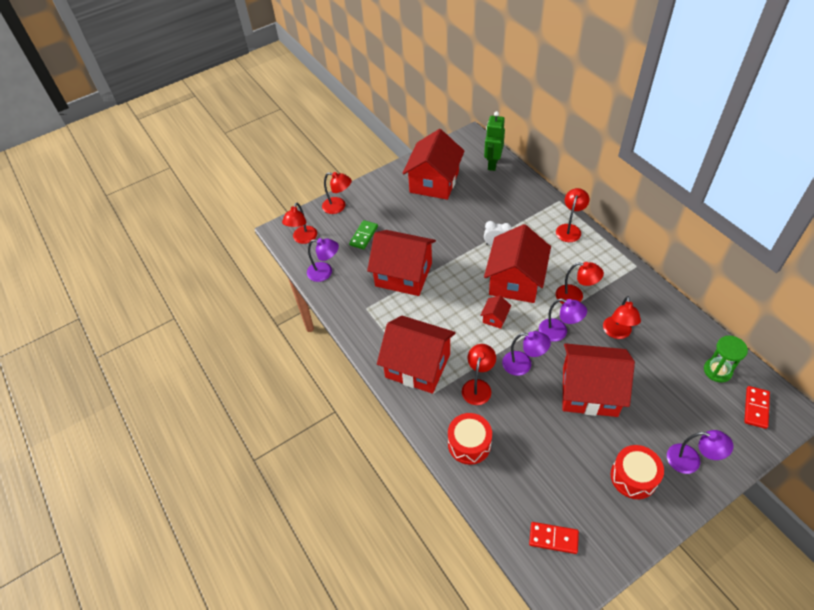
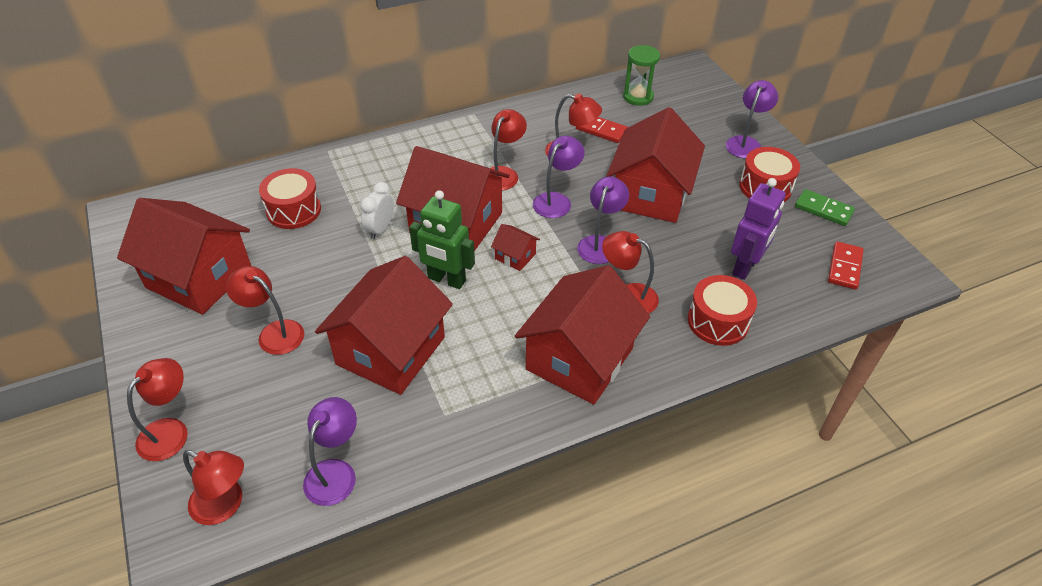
camera: 85 degrees left, 5 degrees down
green domino [349,220,378,249] -> green domino moved to [795,189,855,226]
green robot [484,111,505,171] -> green robot moved to [409,190,475,289]
red lamp [556,188,589,242] -> red lamp moved to [226,266,304,355]
red domino [744,386,770,429] -> red domino moved to [576,117,628,143]
none -> red drum [259,168,321,229]
none -> purple robot [731,178,786,280]

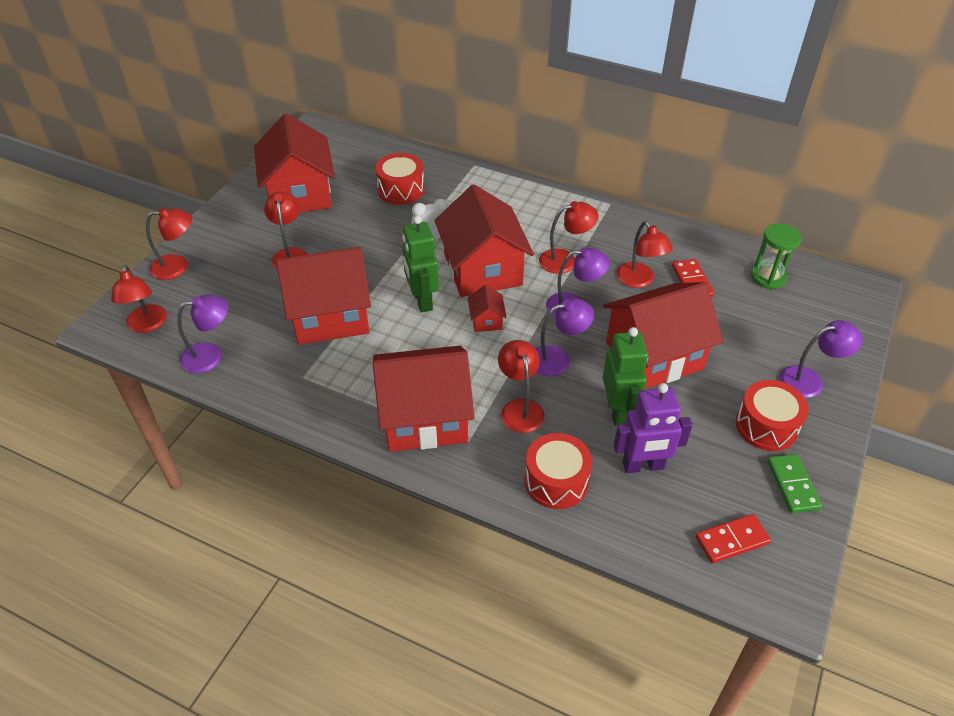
camera: 50 degrees right, 0 degrees up
none -> green robot [603,327,648,426]

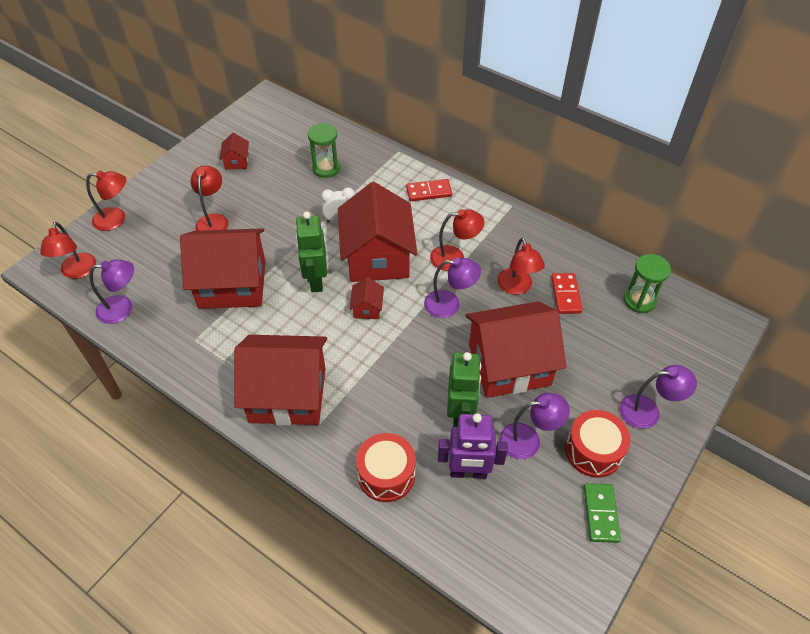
camera: 10 degrees right, 5 degrees up
red house [254,113,335,213] -> red house [219,133,249,170], size x0.41
red drum [375,153,425,205] -> green hourglass [308,123,340,178]
red lamp [498,340,545,433] -> none
purple lamp [536,298,594,376] -> purple lamp moved to [499,393,570,459]
red domino [696,514,771,563] -> red domino moved to [406,179,452,201]

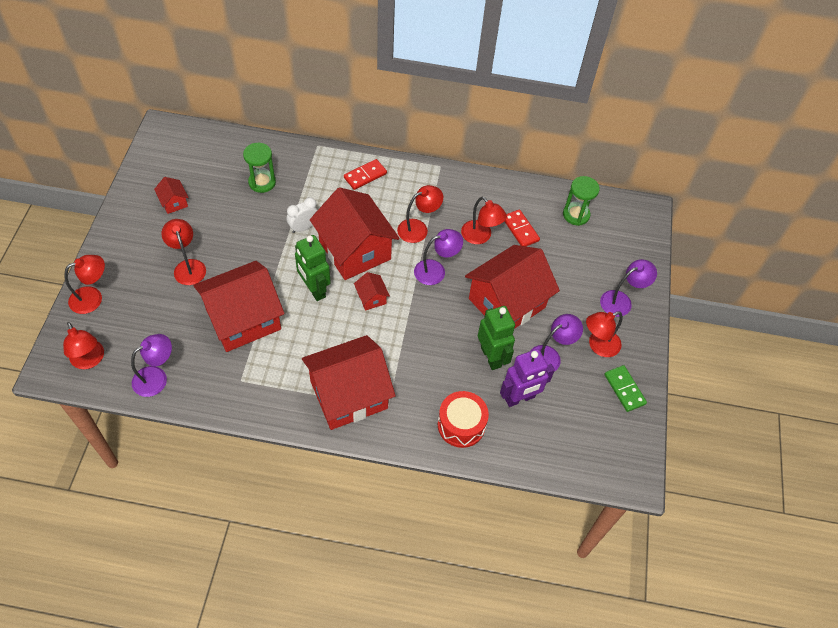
camera: 30 degrees left, 5 degrees up
red drum [565,410,630,478] -> red lamp [586,312,623,357]

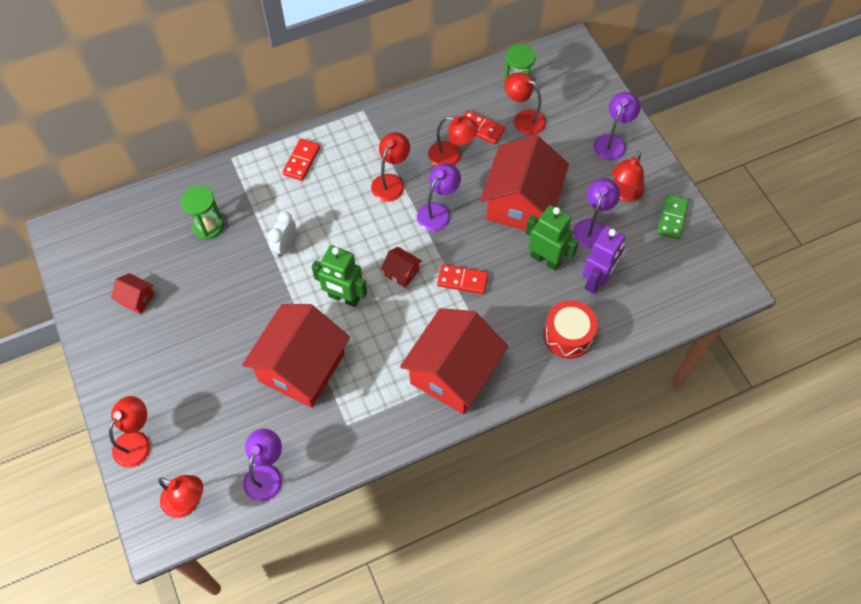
camera: 30 degrees left, 5 degrees up
red lamp [162,219,206,285] -> red lamp moved to [504,72,546,135]
red house [310,187,400,280] -> none
green domino [604,365,647,412] -> green domino turned 75 degrees clockwise [657,195,689,239]
none -> red domino [437,264,488,294]

